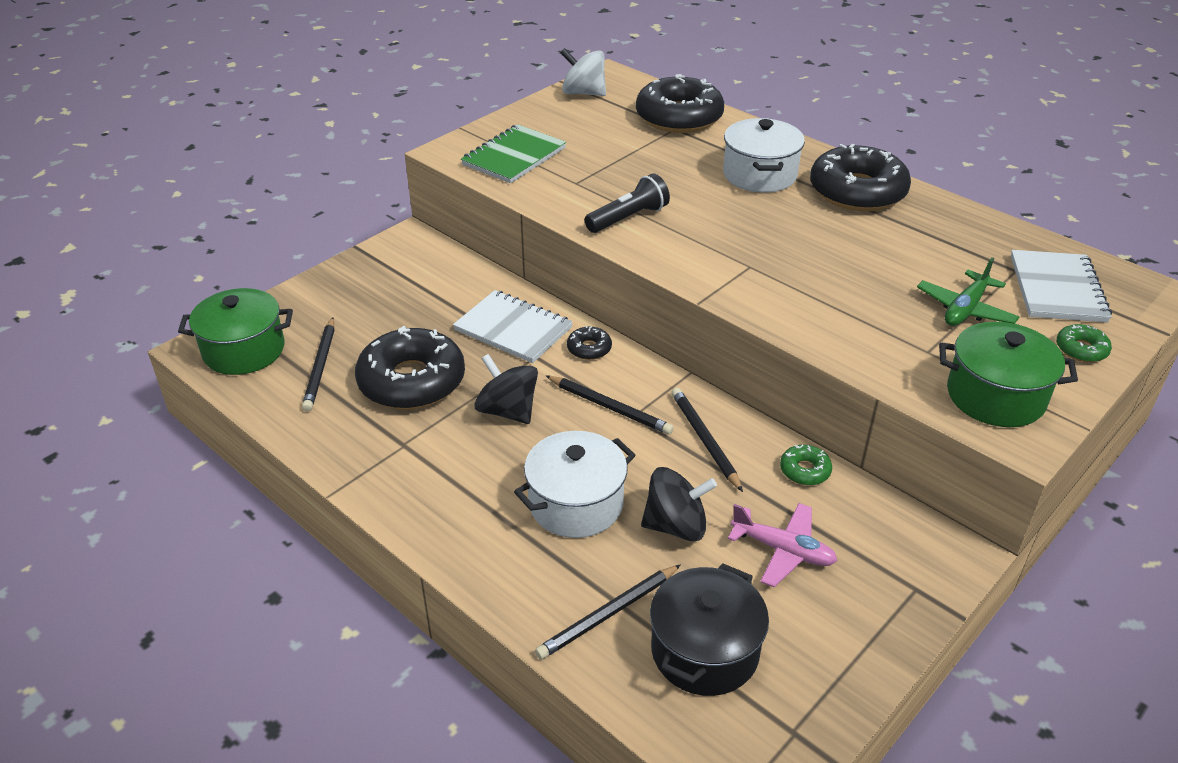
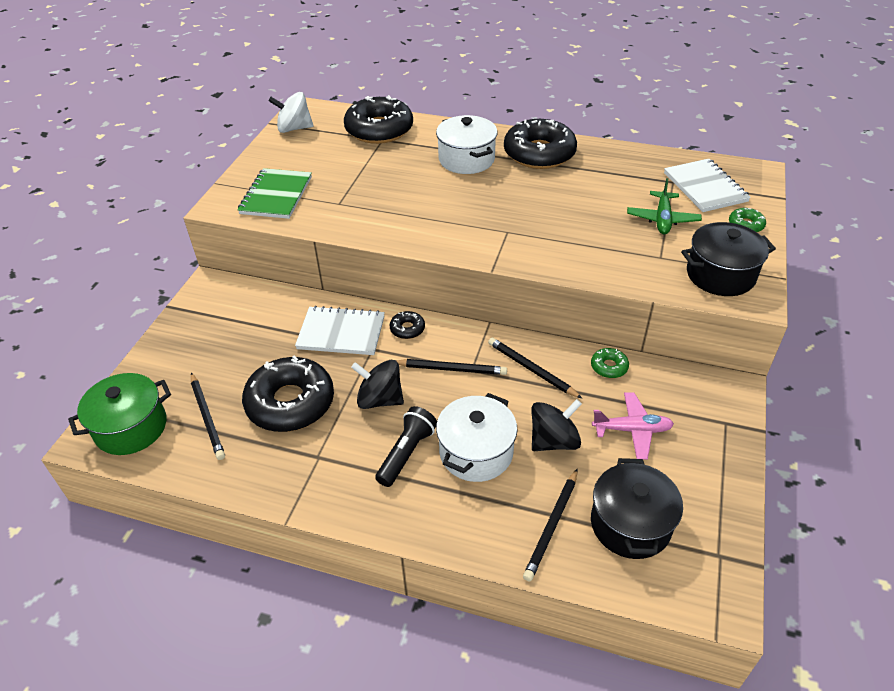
camera: 25 degrees left, 5 degrees up
black flashlight [585,173,670,233] -> black flashlight moved to [375,406,437,487]
green pot [939,322,1078,427] -> black pot [681,222,776,296]

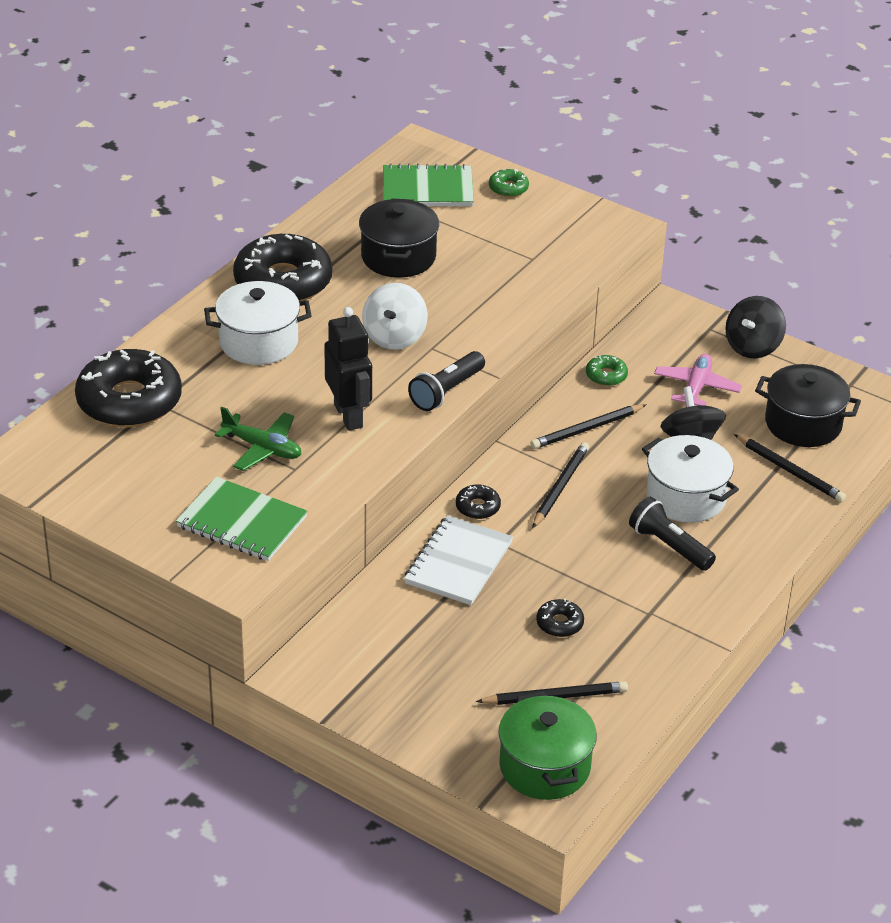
camera: 75 degrees left, 5 degrees down
black donut [242,355,334,432] -> black donut [536,599,584,637], size x0.43
white spinning top [269,92,314,133] -> white spinning top moved to [362,283,428,350]
black spinning top [351,360,404,409] -> black spinning top moved to [725,296,786,358]
green plane [627,178,702,234] -> green plane moved to [215,407,301,471]
white notebook [664,159,751,212] -> green notebook [383,163,474,206]
black pot [681,222,776,296] -> black pot moved to [359,198,439,277]
none -> black robot [324,307,372,431]
none -> black flashlight [408,351,485,411]

